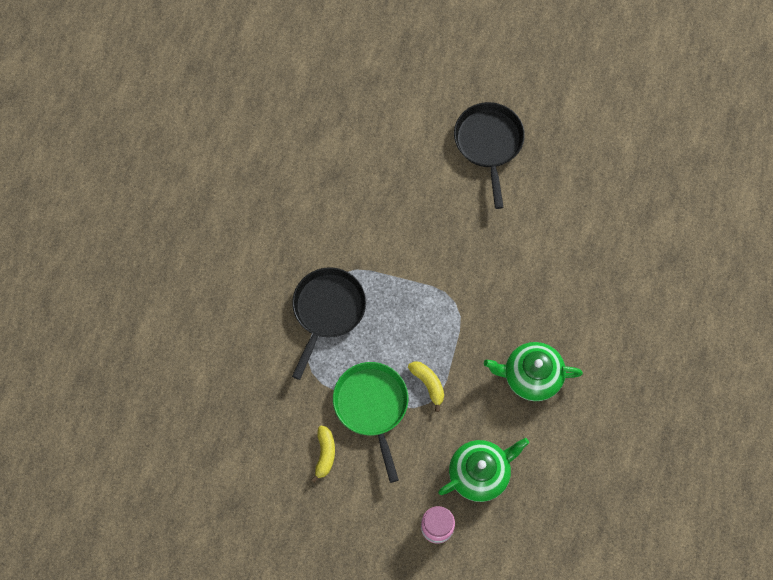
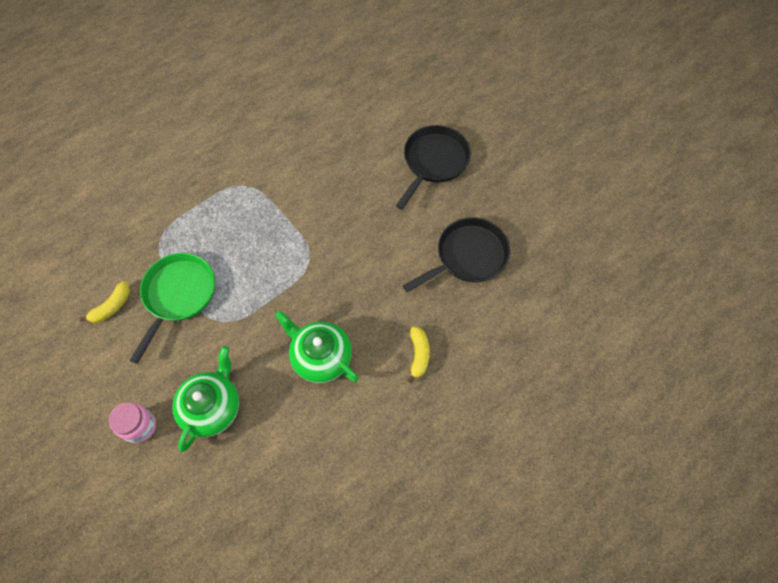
camera: 35 degrees right, 5 degrees down
black pan [292,267,366,380] -> black pan moved to [403,217,510,292]
yellow banana [408,361,444,412] -> yellow banana moved to [408,326,430,383]
green teapot [438,438,529,502] -> green teapot turned 75 degrees counterclockwise [172,346,239,452]

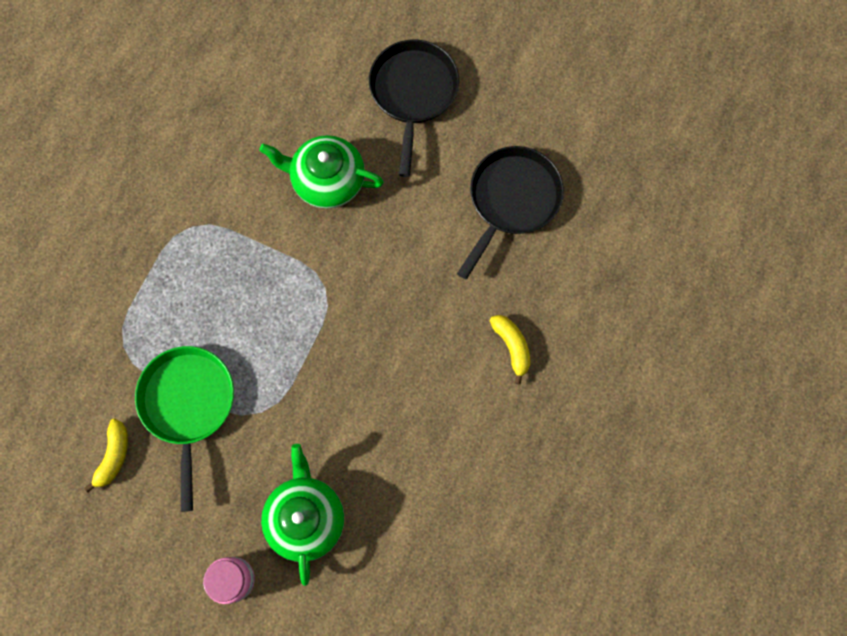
camera: 25 degrees left, 10 degrees up
green teapot [275,311,359,383] -> green teapot moved to [259,135,384,209]

